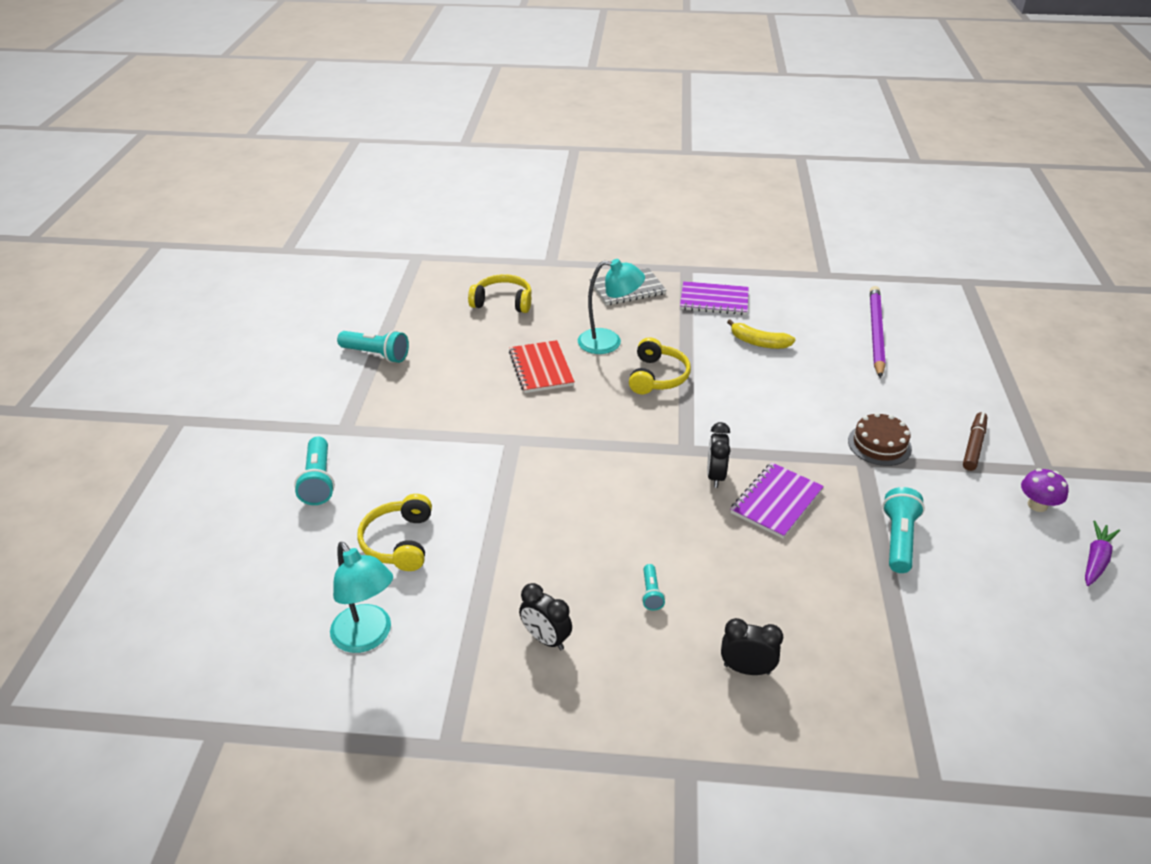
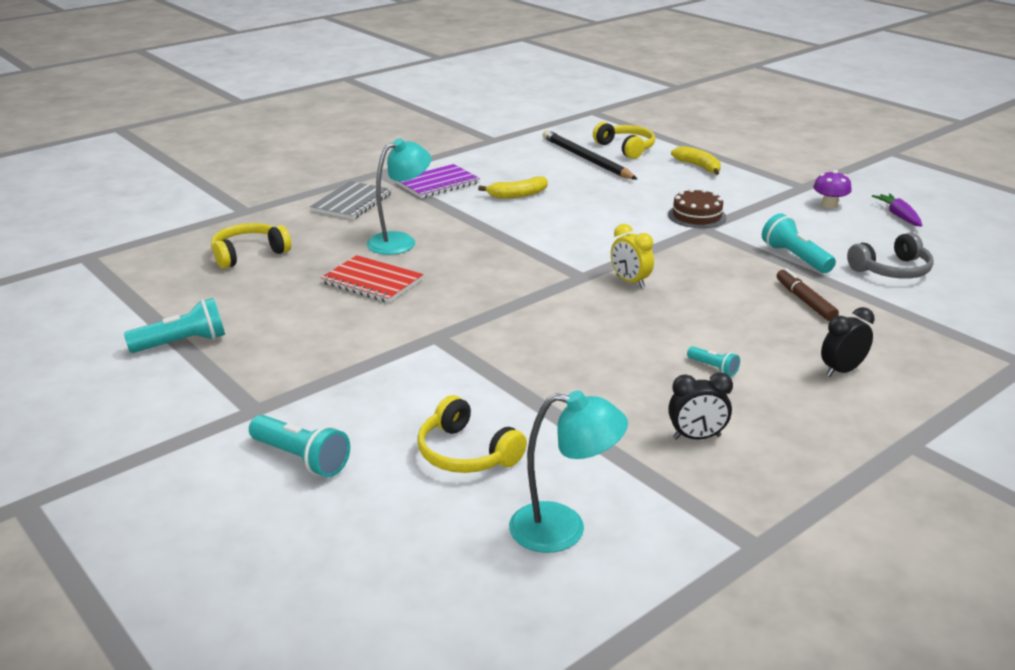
camera: 45 degrees left, 10 degrees down
yellow headphones [629,337,691,394] -> yellow headphones moved to [593,122,655,159]
black clock [707,422,731,488] -> yellow clock [611,224,654,288]
purple notebook [730,462,824,539] -> none
purple pencil [870,286,886,378] -> black pencil [543,130,637,179]
brown marker [963,412,987,471] -> brown marker moved to [777,268,839,321]
none -> yellow banana [671,146,721,175]
none -> grey headphones [847,233,934,279]

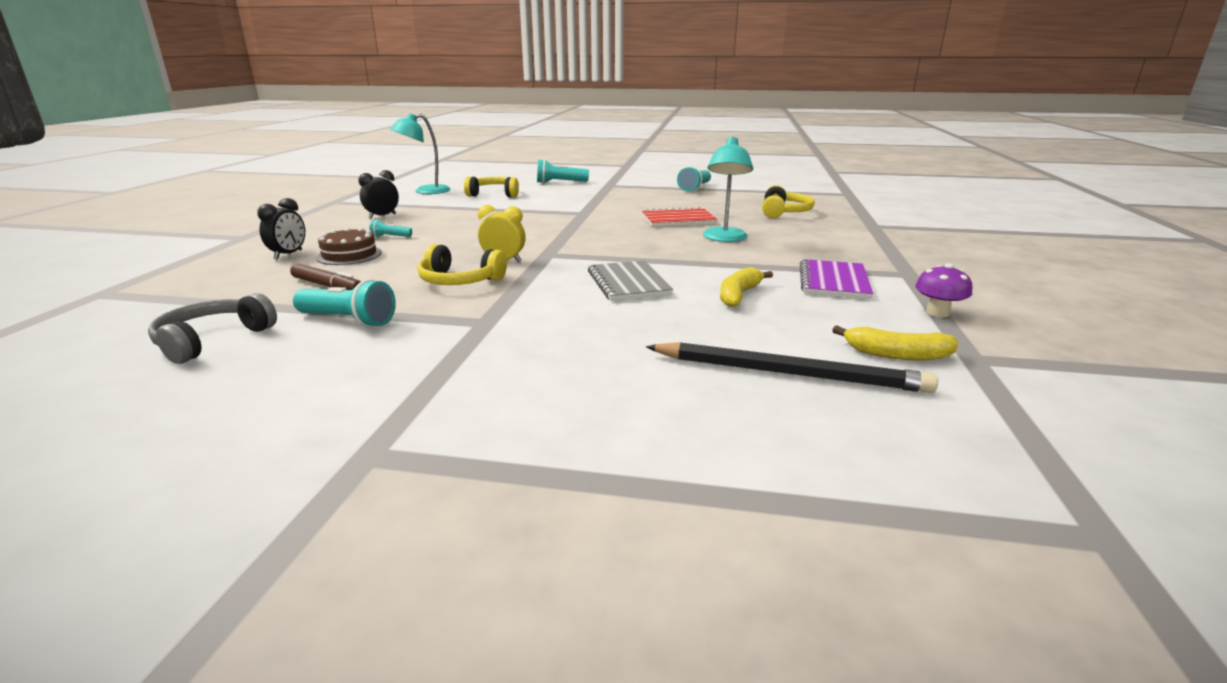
camera: 140 degrees right, 5 degrees down
grey notebook [310,181,392,220] -> grey notebook moved to [588,260,673,301]
yellow headphones [593,122,655,159] -> yellow headphones moved to [417,244,507,285]
brown cake [668,188,727,228] -> brown cake moved to [316,227,382,265]
yellow banana [671,146,721,175] -> yellow banana moved to [832,325,958,360]
purple mushroom [813,170,852,209] -> purple mushroom moved to [915,263,972,317]
purple carrot [872,193,923,226] -> none

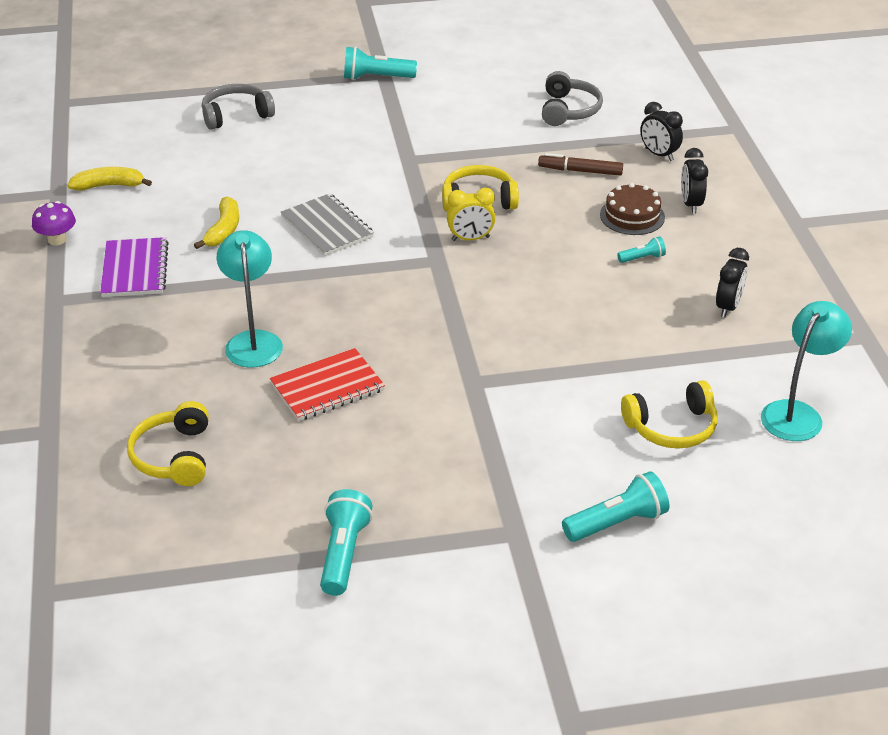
camera: 160 degrees right, 15 degrees up
turquoise flashlight [293,279,396,327] -> turquoise flashlight moved to [344,46,417,80]
black pencil [646,342,938,393] -> none
none -> grey headphones [202,84,275,130]
none -> black clock [640,102,683,161]

